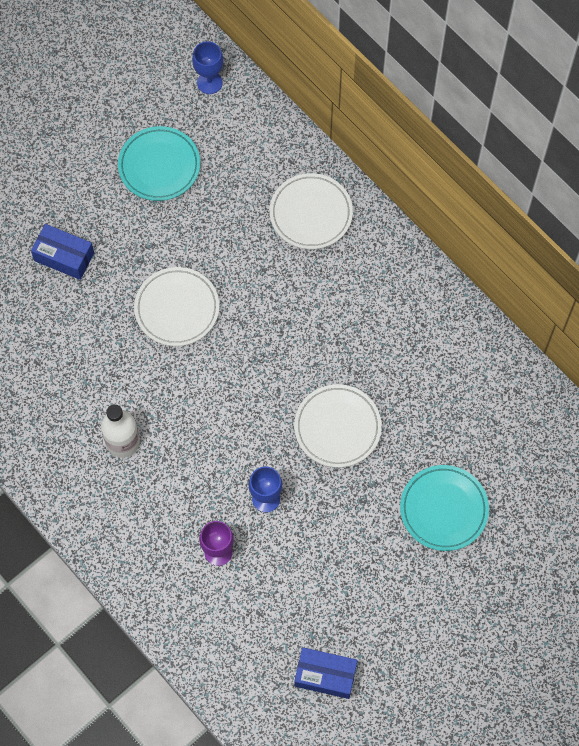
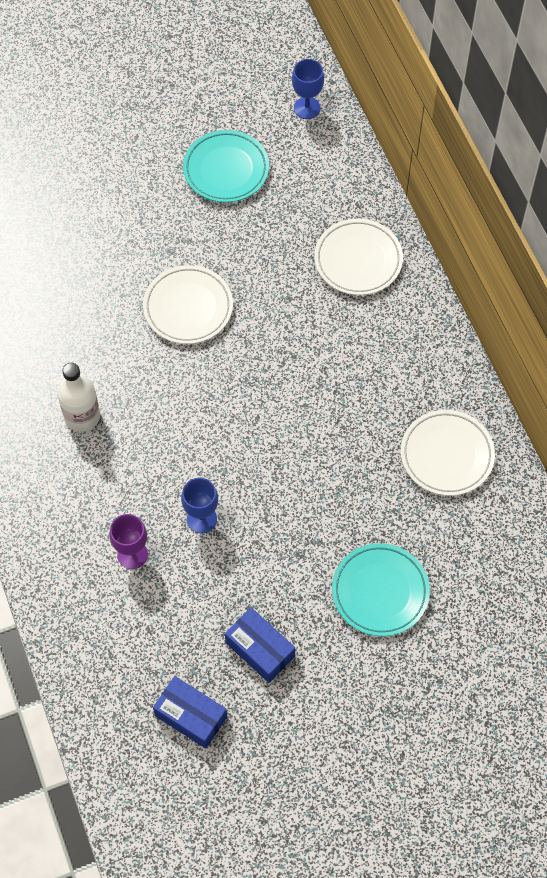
camera: 20 degrees right, 5 degrees down
blue box [31,224,94,280] -> blue box moved to [225,607,295,683]
white plate [294,384,382,468] -> white plate moved to [401,410,495,496]

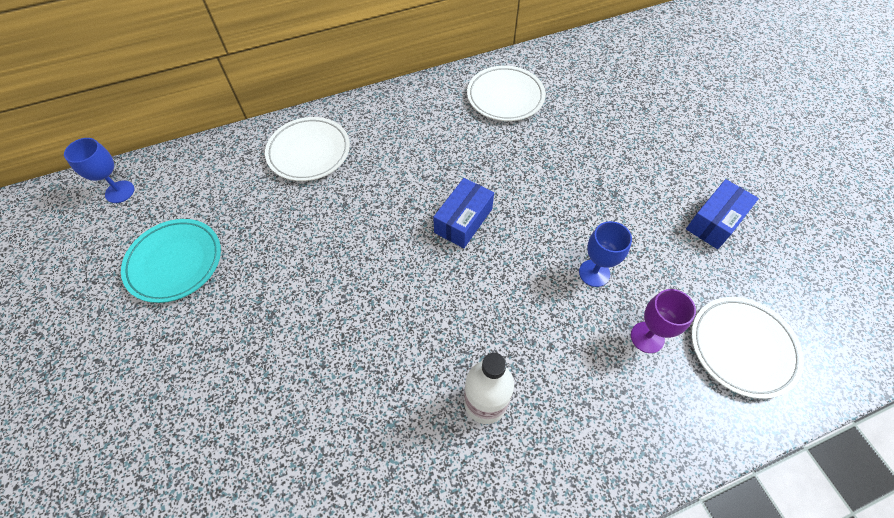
camera: 90 degrees left, 5 degrees down
white plate [143,265,233,344] -> white plate moved to [691,297,804,399]
blue box [153,676,227,749] -> blue box moved to [433,178,494,248]
turquoise plate [332,543,430,636] -> none

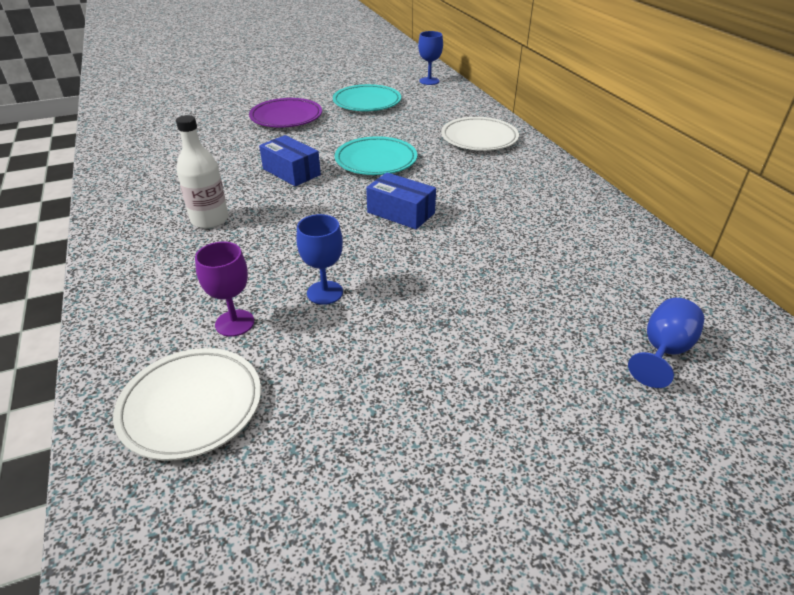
camera: 90 degrees right, 20 degrees down
white plate [467,66,546,121] -> none
blue box [686,179,759,249] -> blue box moved to [259,135,321,186]
none -> purple plate [249,98,322,128]
none -> turquoise plate [335,136,417,175]
none -> blue goblet [628,298,704,388]

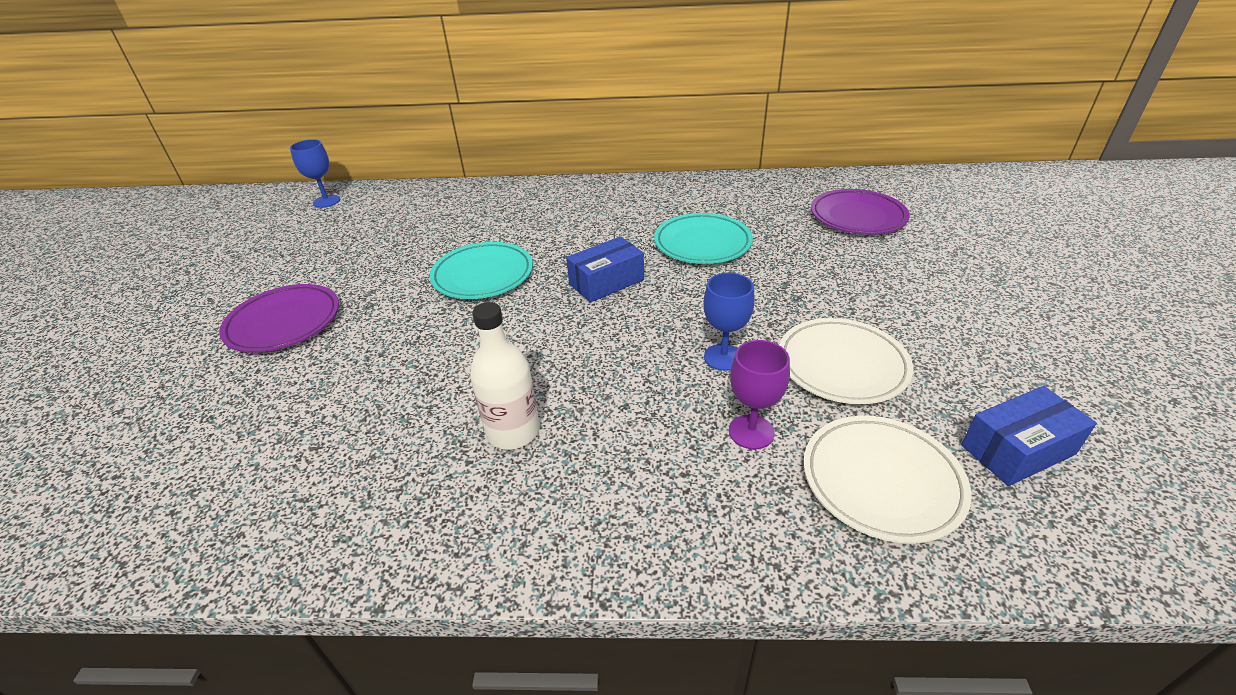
camera: 65 degrees left, 0 degrees up
blue box [259,135,321,186] -> blue box moved to [961,386,1097,486]
turquoise plate [333,84,401,111] -> turquoise plate moved to [654,213,753,264]
white plate [441,117,519,151] -> white plate moved to [779,318,913,404]
blue goblet [628,298,704,388] -> purple plate [811,189,910,234]

